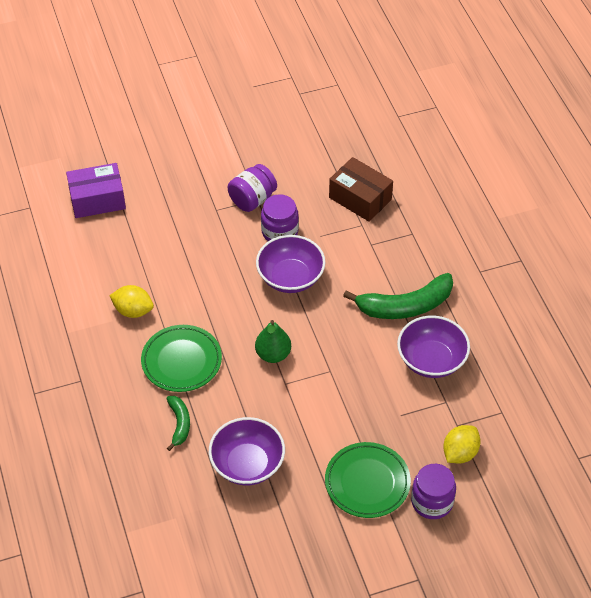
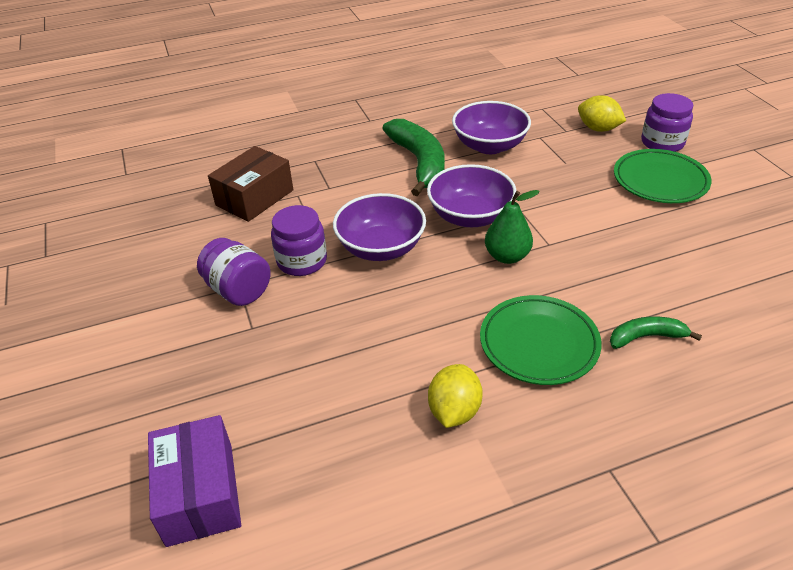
camera: 90 degrees left, 10 degrees down
purple bowl [209,417,285,485] -> purple bowl moved to [427,164,517,227]

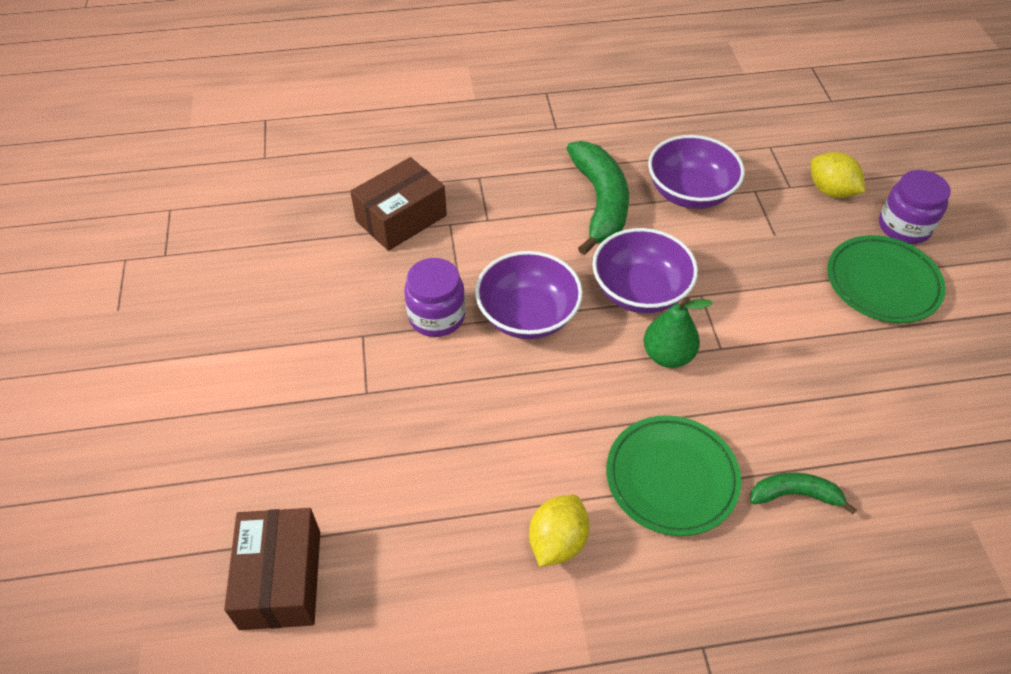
camera: 10 degrees right, 10 degrees up
purple box [148,415,241,547] -> brown box [224,508,320,630]
purple jar [197,238,271,306] -> none

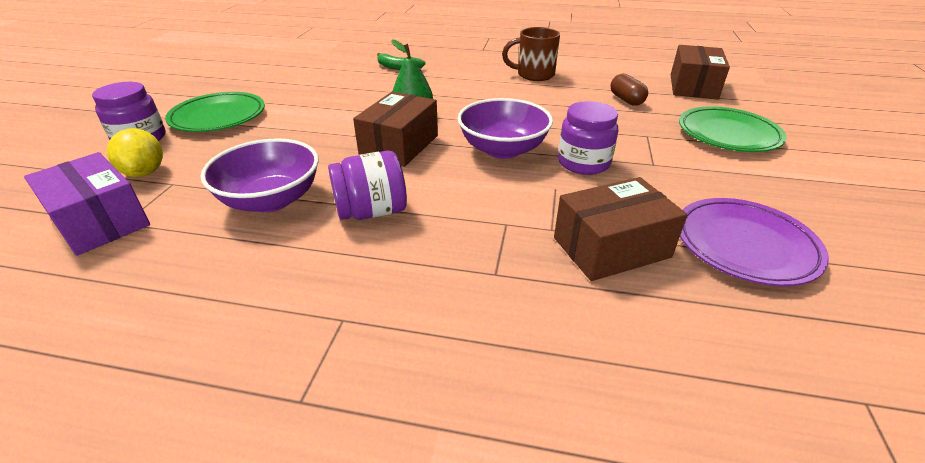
camera: 160 degrees left, 15 degrees down
yellow lemon [529,495,590,567] -> brown mug [502,27,560,81]
green banana [566,141,629,255] -> purple jar [328,150,407,220]
purple bowl [592,228,698,313] -> brown box [353,91,438,167]
green plate [606,415,741,536] -> green plate moved to [679,106,786,152]
none -> purple box [24,152,150,256]
none -> brown capsule [610,74,648,106]
none -> purple plate [680,198,829,286]

